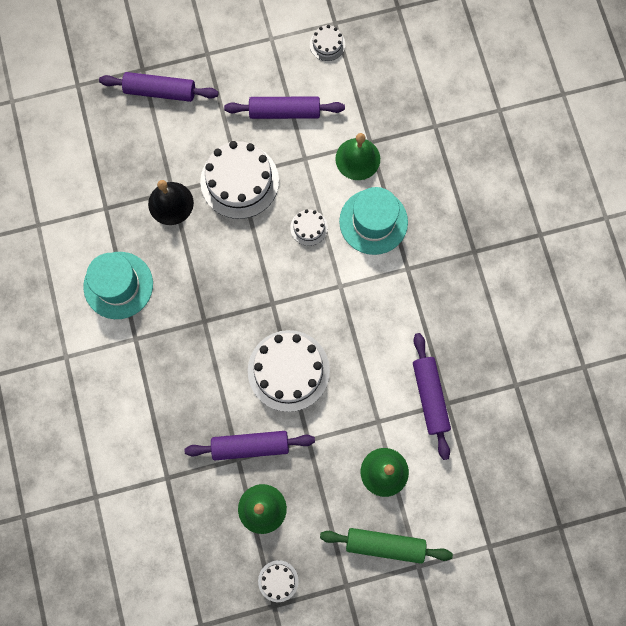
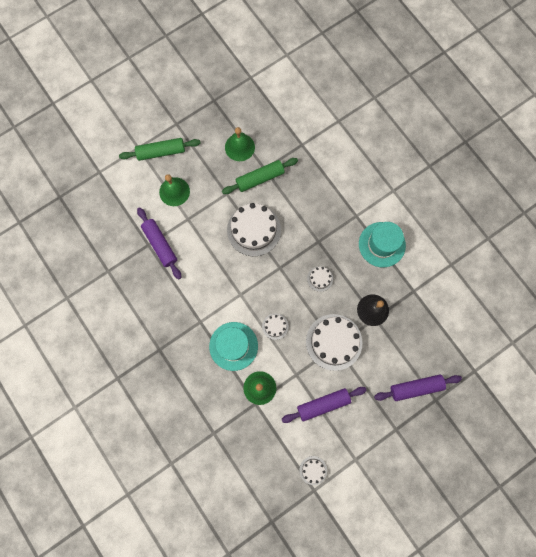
camera: 160 degrees right, 0 degrees up
purple rolling pin [184,431,315,460] -> green rolling pin [222,158,298,194]
white cake [258,560,299,602] -> white cake moved to [307,266,333,292]

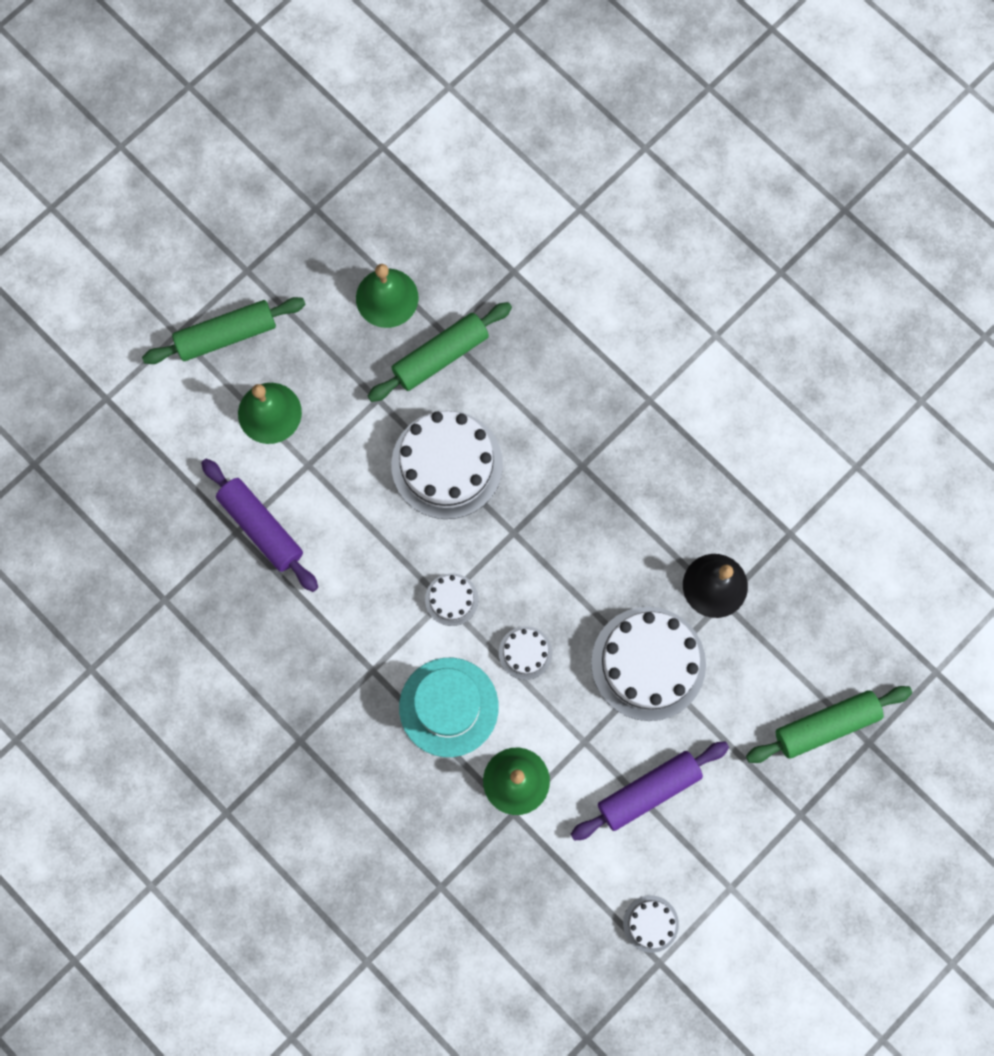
camera: 10 degrees left, 0 degrees up
white cake [307,266,333,292] -> white cake moved to [425,573,478,626]
turquoise hat [359,222,406,267] -> none
purple rolling pin [374,374,462,401] -> green rolling pin [746,686,912,763]

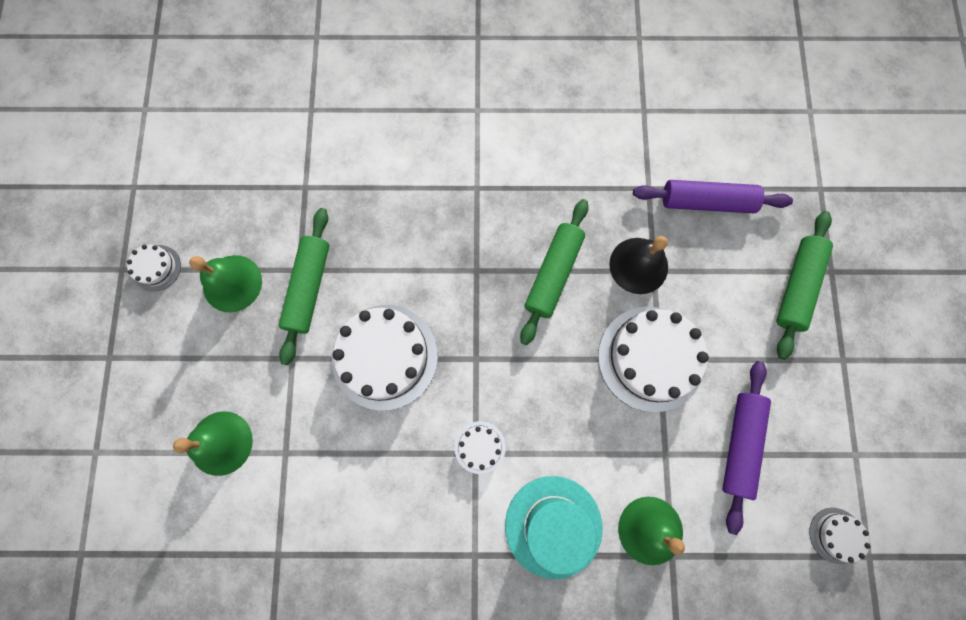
camera: 45 degrees left, 0 degrees up
green rolling pin [142,297,306,364] -> green rolling pin moved to [520,199,589,345]
purple rolling pin [201,459,318,592] -> purple rolling pin moved to [633,180,793,213]
white cake [499,626,552,680] -> white cake moved to [127,244,181,291]

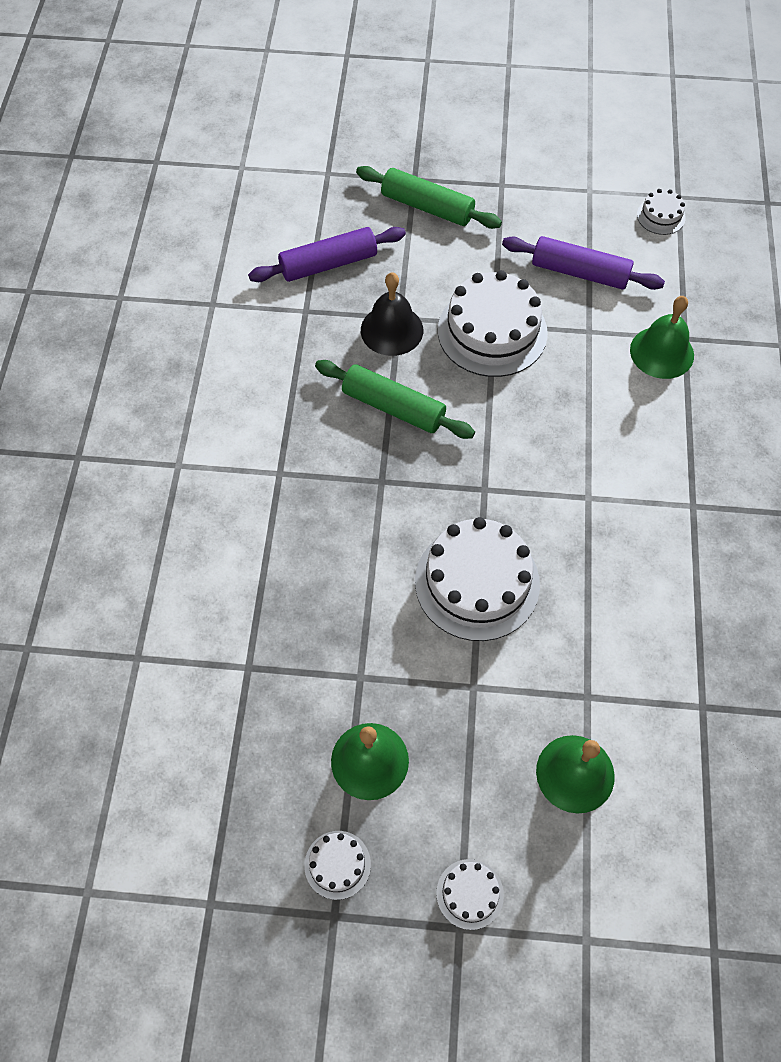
camera: 85 degrees left, 15 degrees down
green rolling pin [278,208,329,365] -> none
white cake [454,421,506,474] -> white cake moved to [436,859,504,930]
turquoise hat [505,476,603,579] -> none
purple rolling pin [633,180,793,213] -> purple rolling pin turned 60 degrees clockwise [248,227,406,282]

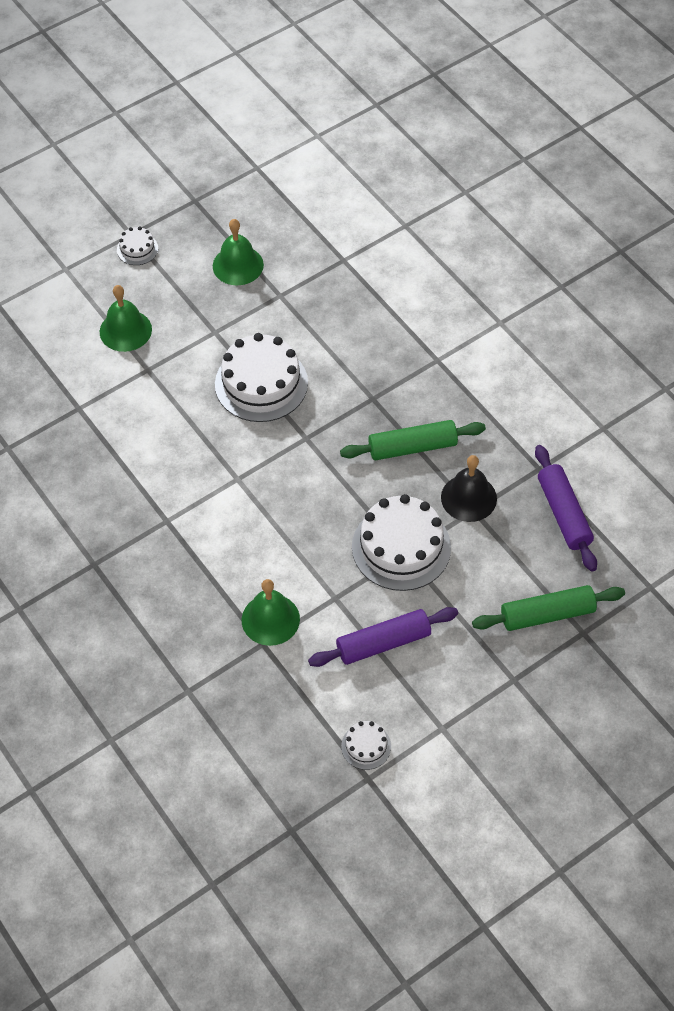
camera: 140 degrees right, 5 degrees down
purple rolling pin [248,227,406,282] -> purple rolling pin turned 45 degrees counterclockwise [535,445,597,572]
white cake [304,831,371,900] -> none

